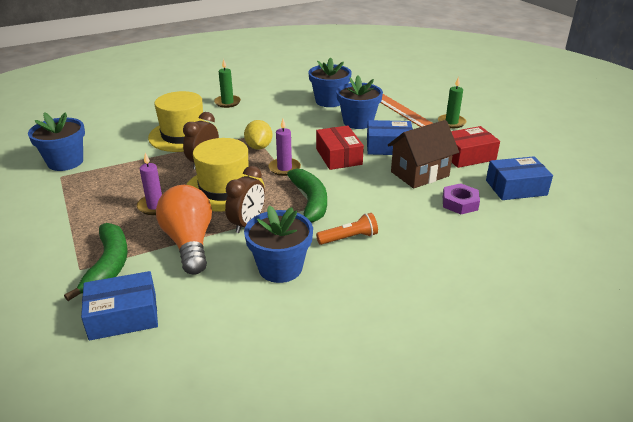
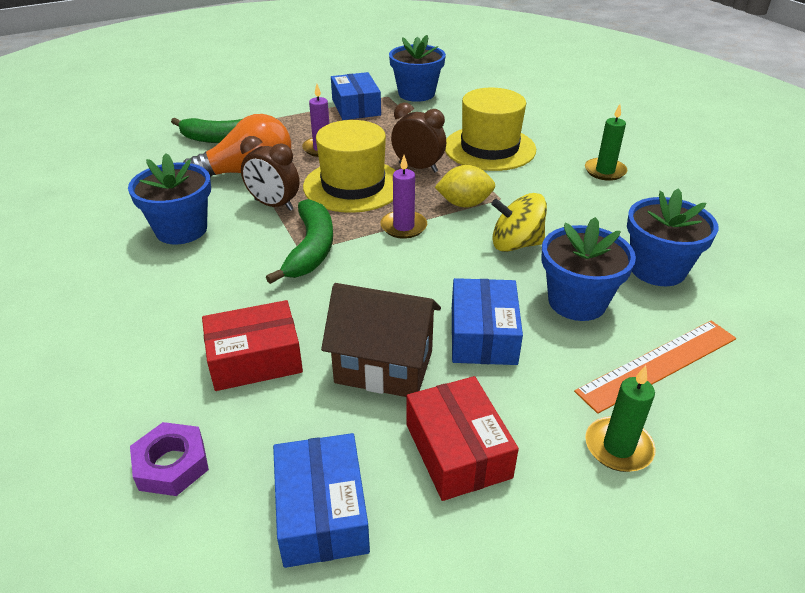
camera: 90 degrees right, 5 degrees up
blue box [81,271,158,341] -> blue box moved to [331,72,381,120]
green banana [287,169,327,223] -> green banana turned 75 degrees counterclockwise [266,199,333,284]
red box [316,125,364,170] -> red box moved to [202,300,303,391]
orange flashlight [316,213,378,245] -> none
brown house [388,120,459,189] -> brown house turned 45 degrees counterclockwise [321,283,441,397]
purple nut [443,183,480,214] -> purple nut moved to [130,422,209,496]
none -> yellow spinning top [491,193,547,252]

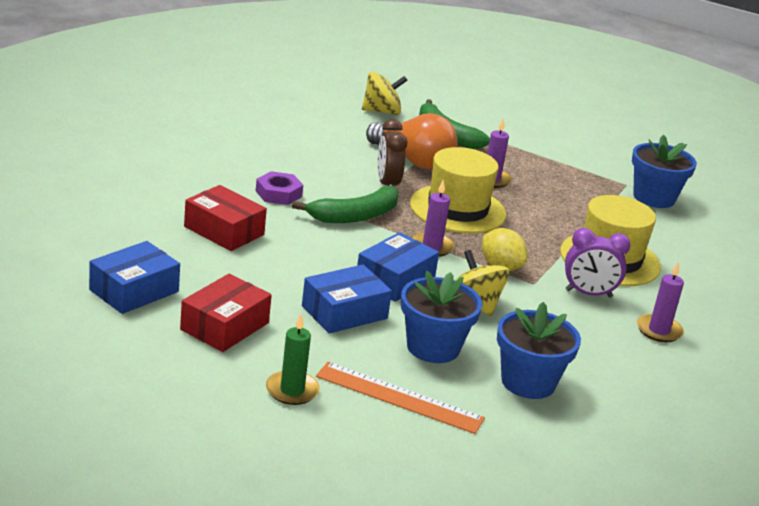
camera: 50 degrees right, 10 degrees down
blue flower pot [128,153,211,244] -> none
purple nut [130,422,209,496] -> purple nut moved to [256,171,303,205]
brown house [321,283,441,397] -> none
blue box [331,72,381,120] -> blue box moved to [357,232,439,302]
brown clock [391,102,446,172] -> none
green candle [585,104,627,181] -> purple candle [637,261,684,343]
none -> yellow spinning top [362,72,408,115]
none -> purple clock [565,228,631,298]

